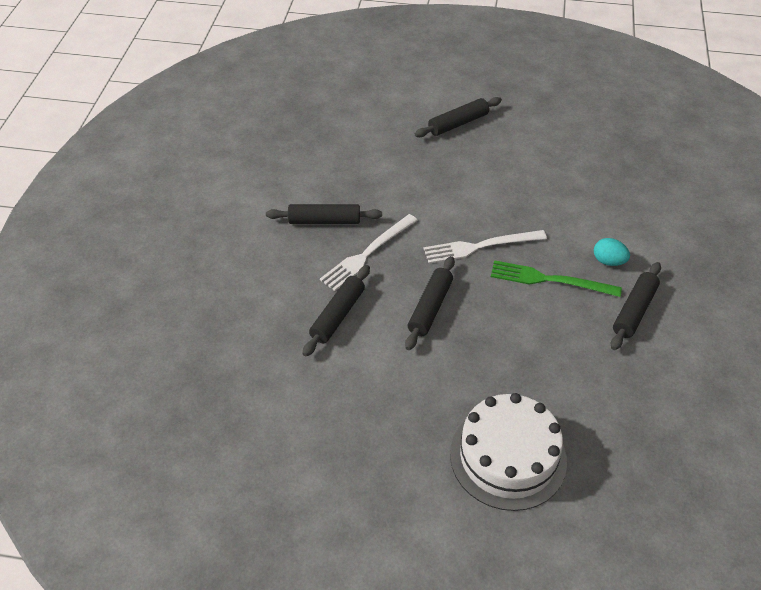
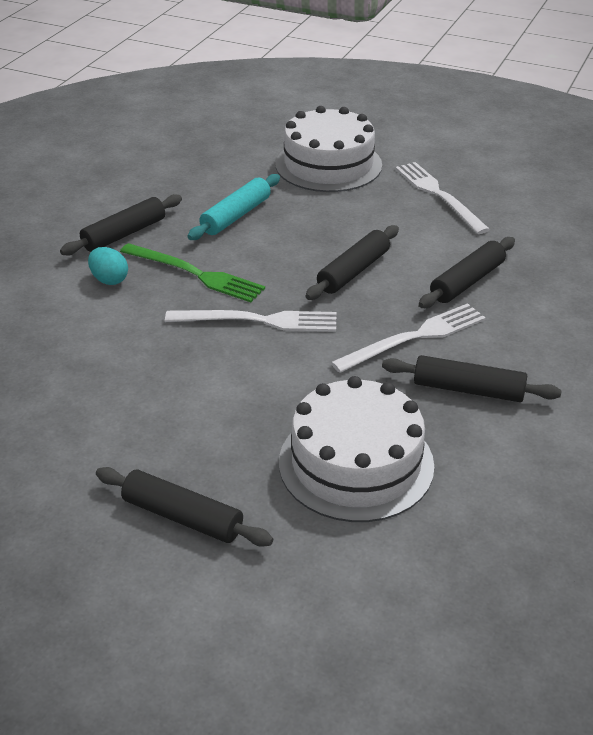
camera: 165 degrees left, 10 degrees down
black rolling pin [415,97,502,137] -> black rolling pin turned 45 degrees clockwise [96,467,273,547]
none -> turquoise rolling pin [187,174,280,240]
none -> white cake [279,376,434,522]
none -> white fork [395,162,490,234]

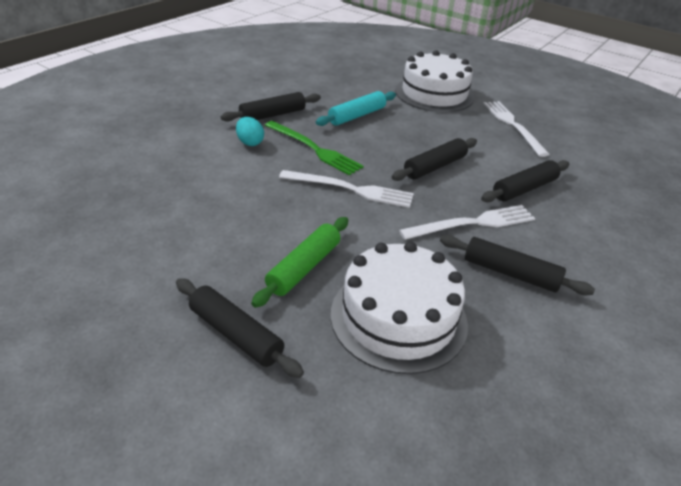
camera: 10 degrees right, 0 degrees up
none -> green rolling pin [251,217,348,308]

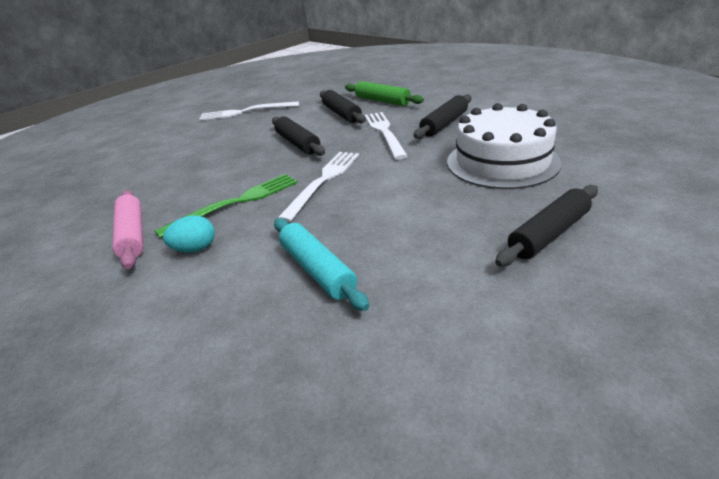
camera: 75 degrees left, 5 degrees down
black rolling pin [221,92,321,122] -> pink rolling pin [113,190,143,269]
green rolling pin [251,217,348,308] -> green rolling pin moved to [345,81,424,106]
turquoise rolling pin [316,91,396,126] -> turquoise rolling pin moved to [274,218,369,311]
white cake [395,50,474,112] -> none

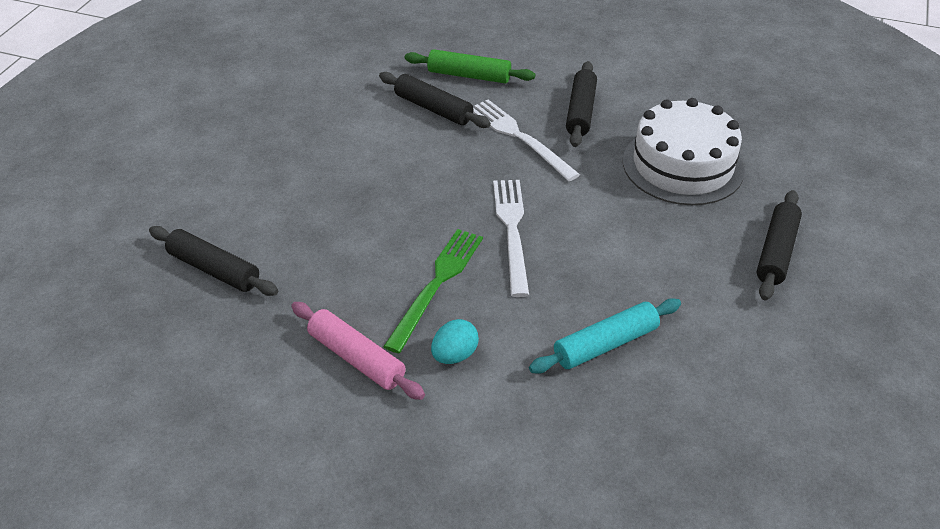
camera: 30 degrees left, 10 degrees up
white fork [199,101,299,121] -> none
black rolling pin [272,116,325,156] -> black rolling pin moved to [149,226,278,296]
turquoise rolling pin [274,218,369,311] -> turquoise rolling pin turned 60 degrees counterclockwise [529,298,681,374]

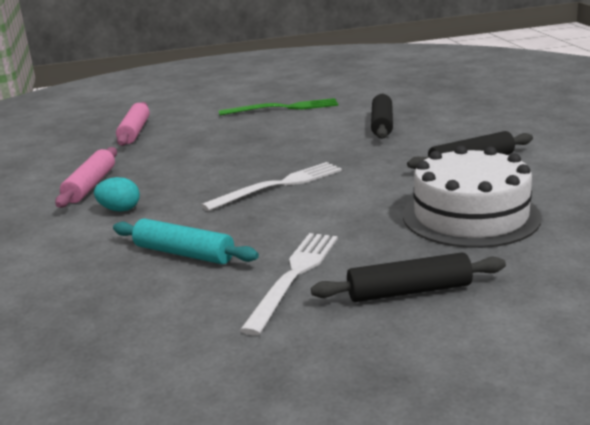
camera: 60 degrees right, 20 degrees down
black rolling pin [149,226,278,296] -> pink rolling pin [116,102,150,146]
green fork [383,229,483,353] -> green fork moved to [219,98,338,115]
green rolling pin [405,49,535,83] -> none
white fork [473,100,580,181] -> white fork moved to [240,233,338,335]

